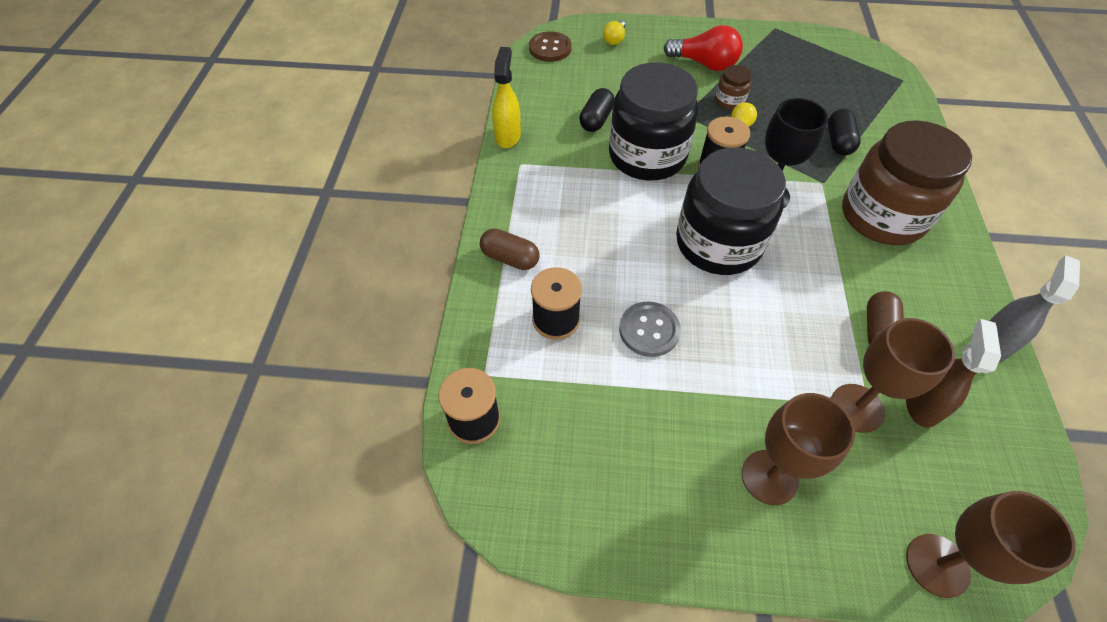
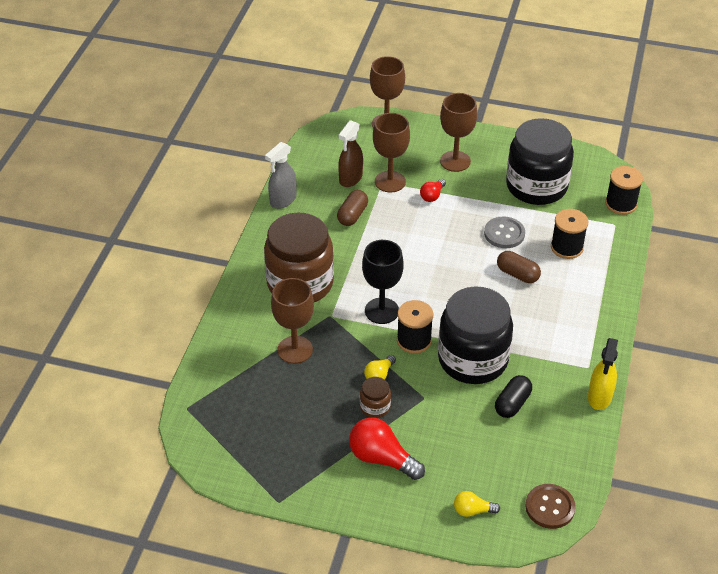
camera: 170 degrees left, 10 degrees down
brown capsule [480,229,539,270] -> brown capsule moved to [497,251,541,283]
yellow light bulb [603,20,625,45] -> yellow light bulb turned 120 degrees counterclockwise [454,491,500,517]
black jar [676,147,786,275] -> black jar moved to [506,118,574,205]
black capsule [828,109,861,155] -> brown goblet [271,278,314,364]
none -> red light bulb [420,179,446,202]

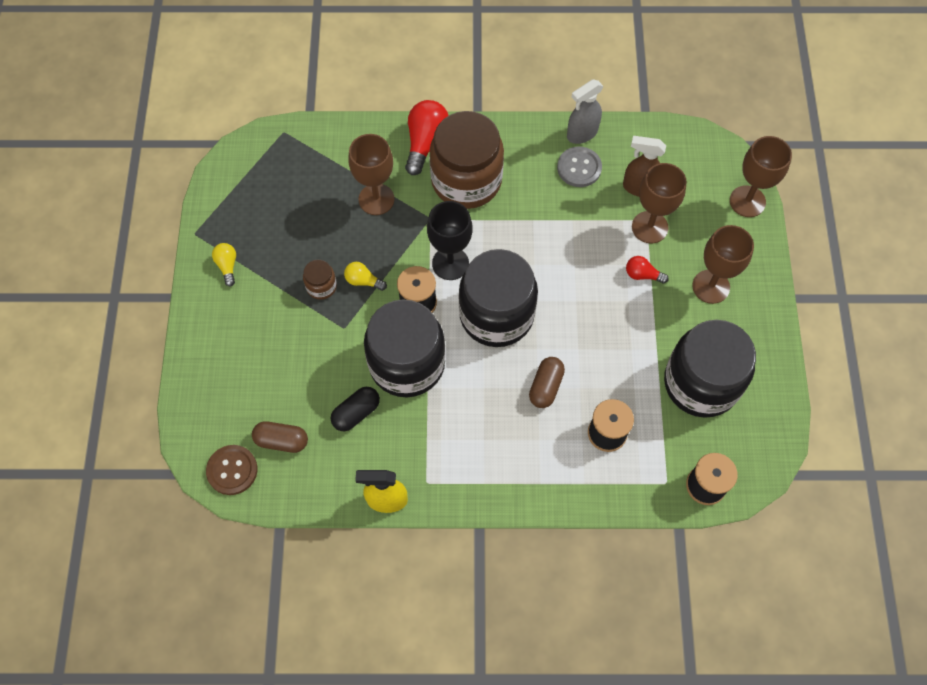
camera: 75 degrees right, 20 degrees up
grey spray bottle [265,142,297,209] -> grey spray bottle turned 60 degrees counterclockwise [567,79,604,144]
brown capsule [337,190,368,226] -> brown capsule moved to [252,421,308,453]
red light bulb [349,418,425,480] -> red light bulb moved to [405,100,449,175]
yellow light bulb [454,491,500,517] -> yellow light bulb moved to [212,243,236,287]
grey button [484,217,525,248] -> grey button moved to [557,146,602,187]
black capsule [495,375,532,418] -> black capsule turned 60 degrees counterclockwise [331,387,380,431]
none -> black jar [459,249,538,347]

